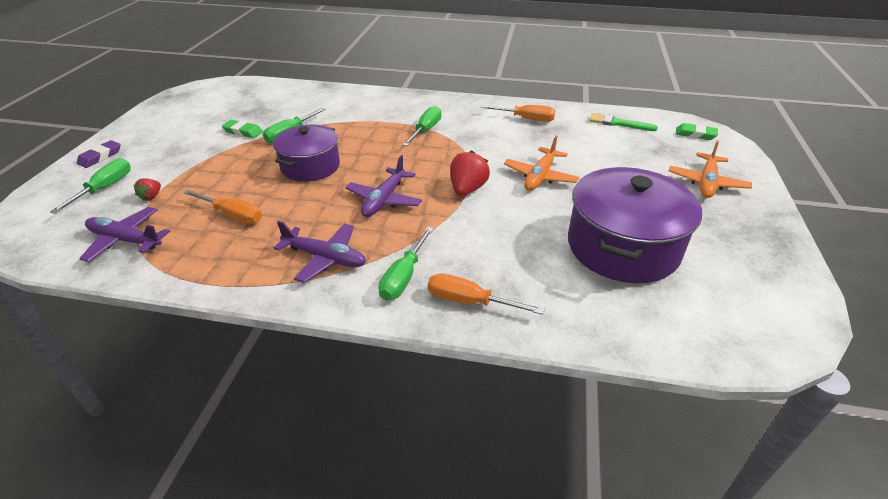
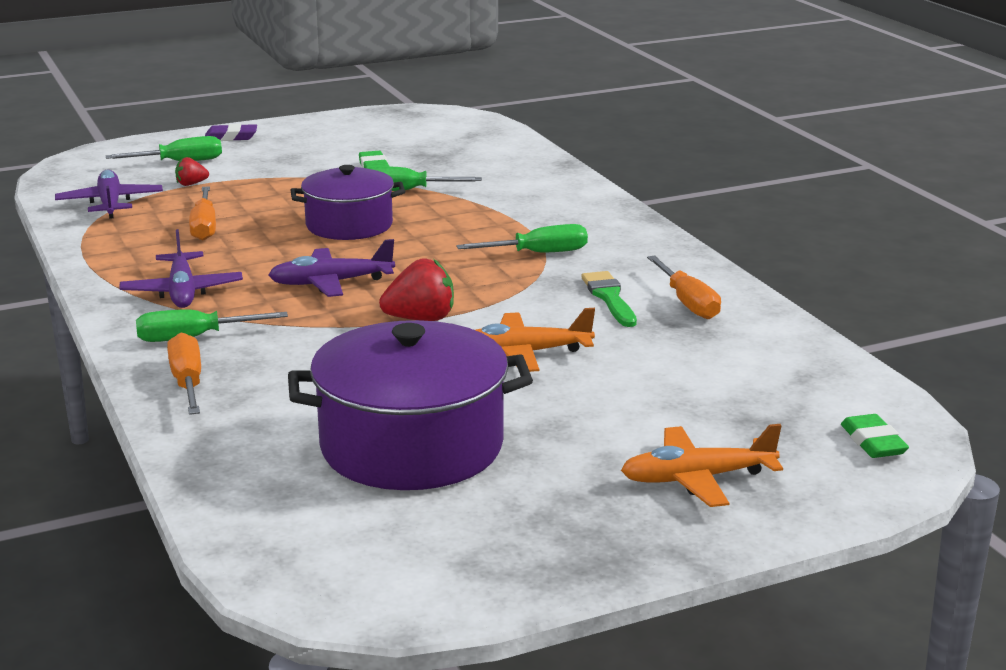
camera: 55 degrees right, 15 degrees down
green brush [589,113,658,131] -> green brush moved to [582,271,637,327]

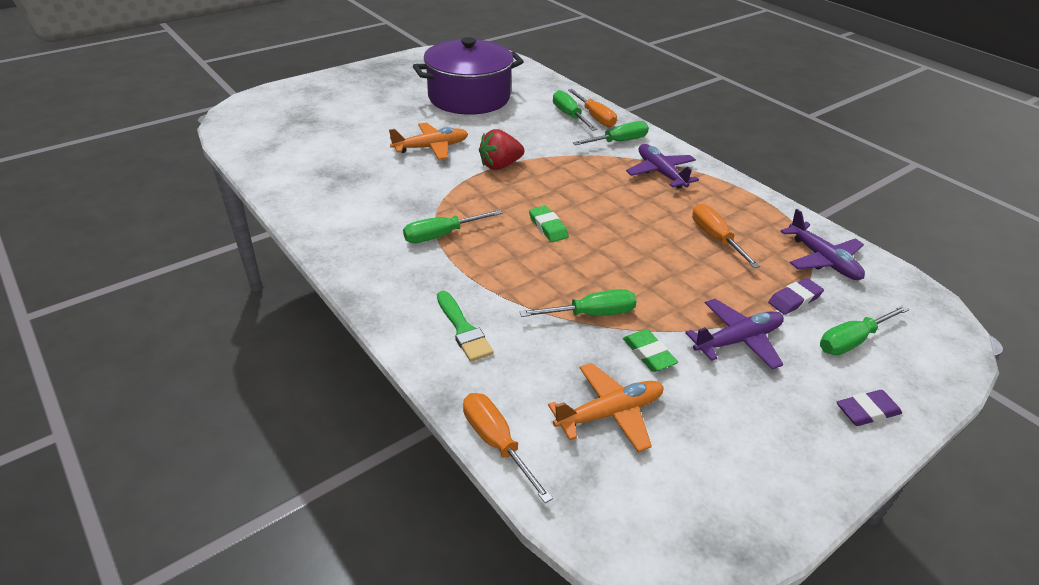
camera: 165 degrees right, 15 degrees up
red strawberry [175,157,209,186] -> purple eraser [768,278,824,315]
purple plane [268,239,395,297] -> purple plane moved to [685,299,784,370]
purple pot [290,165,405,240] -> none
green brush [582,271,637,327] -> green brush moved to [437,291,494,362]
orange plane [621,424,783,507] -> orange plane moved to [548,363,664,452]
orange screwdriver [647,255,721,319] -> orange screwdriver moved to [463,393,553,503]
green eraser [841,414,909,458] -> green eraser moved to [529,205,569,242]
none -> green screwdriver [553,90,597,131]

